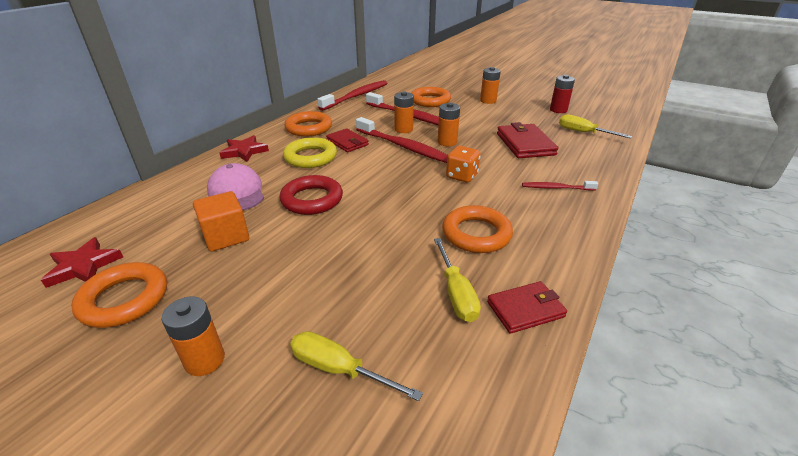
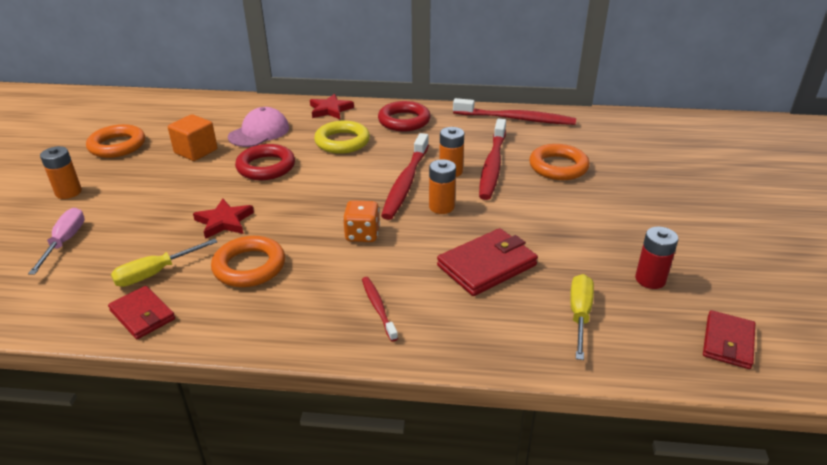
camera: 65 degrees right, 0 degrees up
red star [41,237,123,288] -> red star moved to [193,198,254,239]
orange ring [285,111,332,137] -> red ring [378,101,431,132]
yellow screwdriver [290,331,423,401] -> pink screwdriver [28,208,85,275]
red wallet [326,129,369,152] -> red wallet moved to [703,310,755,369]
orange battery [480,67,501,104] -> none

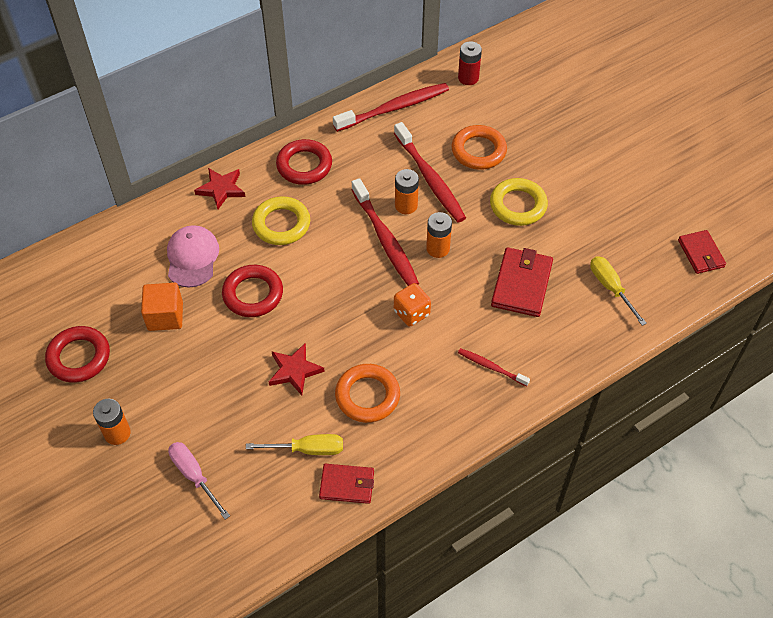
camera: 40 degrees left, 20 degrees up
orange ring [86,124,145,158] -> red ring [45,326,110,383]
yellow screwdriver [111,239,217,287] -> yellow screwdriver turned 105 degrees counterclockwise [246,434,343,455]
red battery [635,226,678,289] -> red battery moved to [458,41,482,85]
none -> yellow ring [490,178,548,226]

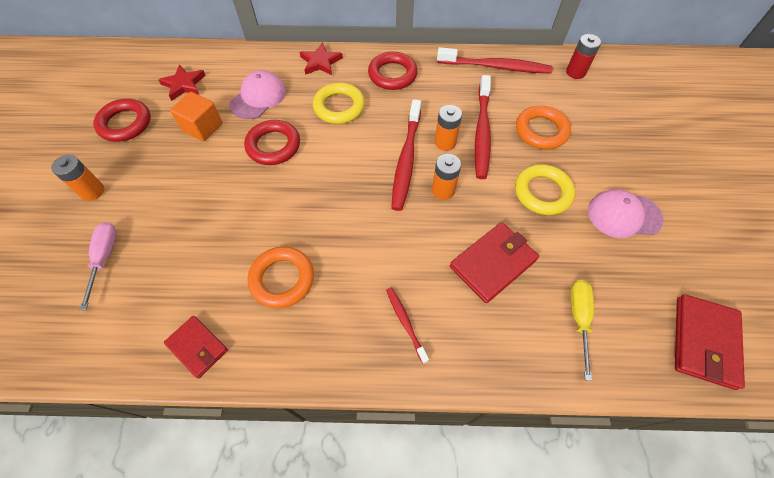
camera: 35 degrees right, 5 degrees up
yellow screwdriver [246,434,343,455] -> none
red star [269,344,325,396] -> red star moved to [158,64,206,101]
orange dice [394,283,431,326] -> none
red wallet [678,230,726,274] -> red wallet [675,294,745,390], size x1.53
none -> pink cap [588,189,664,238]

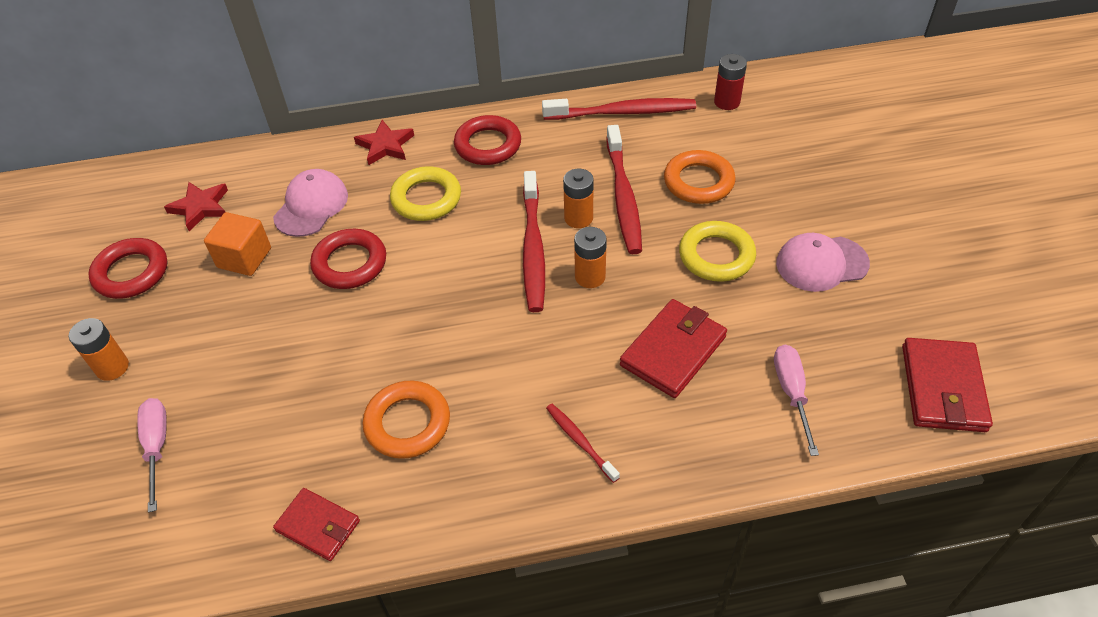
camera: 10 degrees left, 10 degrees down
yellow screwdriver [570,280,594,381] -> pink screwdriver [774,345,819,456]

